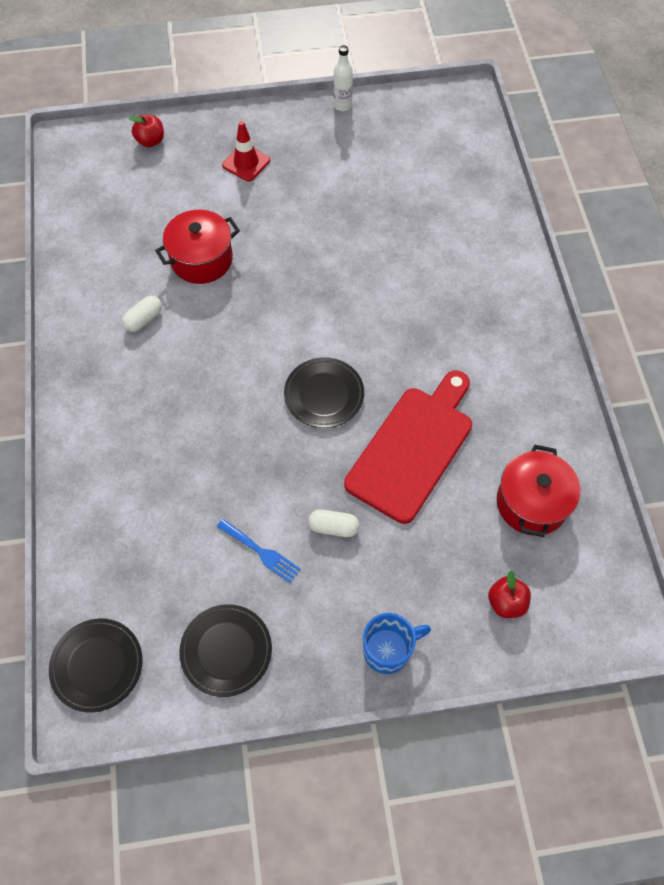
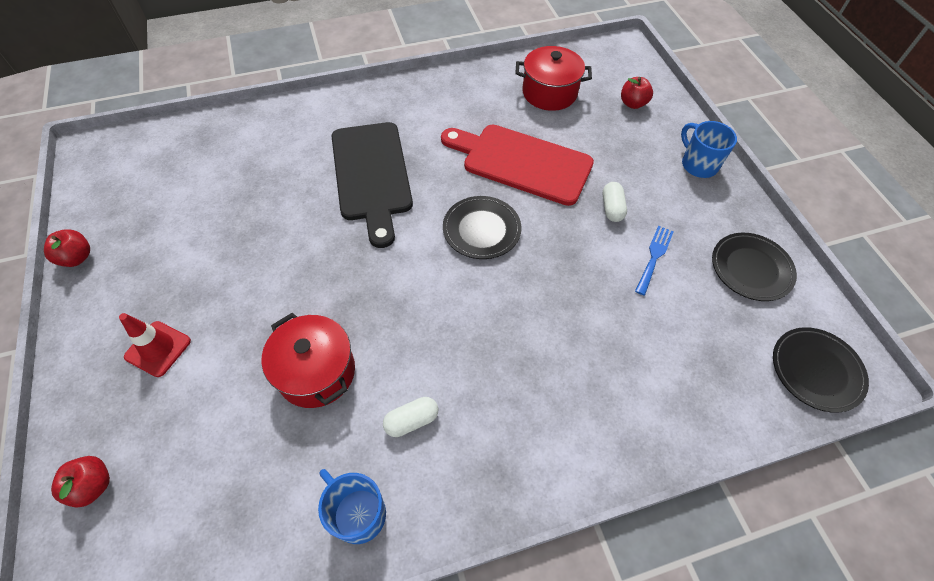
camera: 100 degrees left, 5 degrees down
white capsule [122,296,162,332] -> white capsule turned 60 degrees counterclockwise [383,397,438,437]
white bottle [334,45,353,111] -> red apple [44,229,90,267]
none -> blue mug [318,469,386,544]
none -> black cutting board [331,122,413,248]

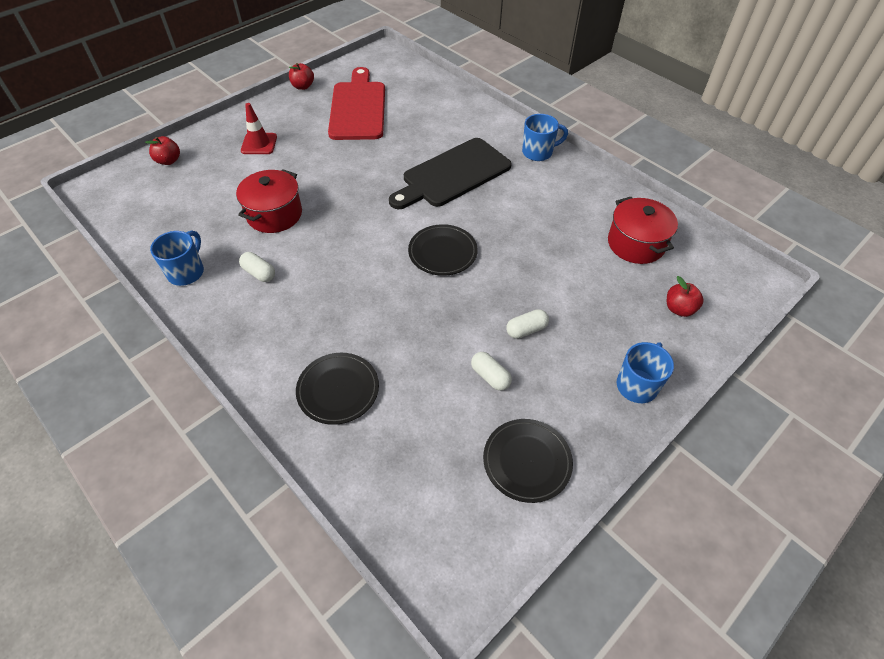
camera: 65 degrees right, 5 degrees down
red cutting board [441,125,594,206] -> red cutting board moved to [328,67,385,140]
blue fork [635,226,674,295] -> white capsule [471,352,512,391]
black plate [773,327,869,413] -> black plate moved to [296,353,379,425]
none -> blue mug [522,114,568,161]

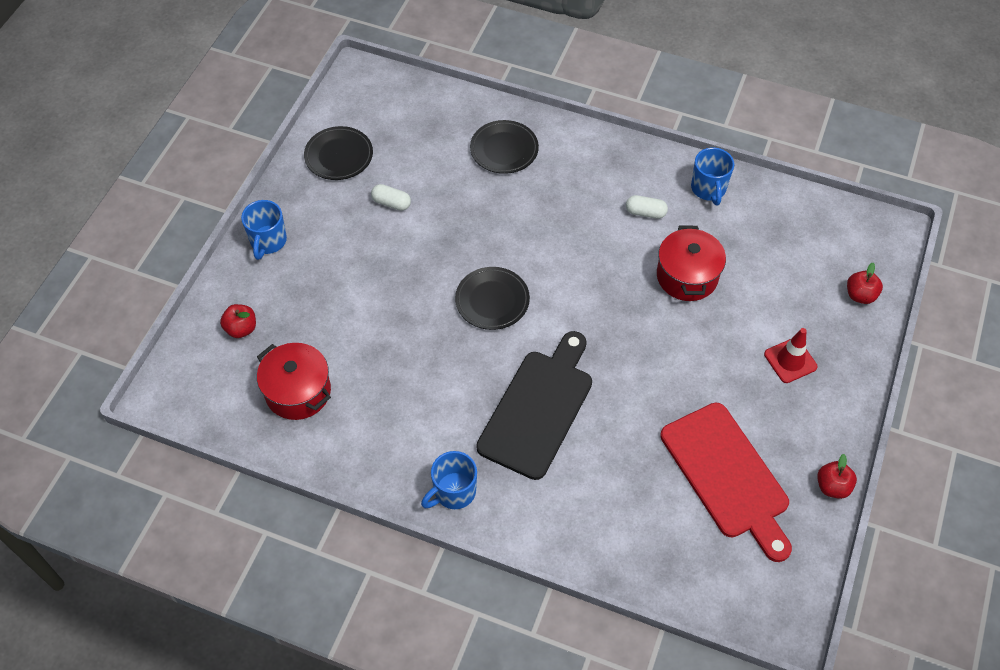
camera: 155 degrees right, 5 degrees up
white capsule [506,309,549,339] -> none

